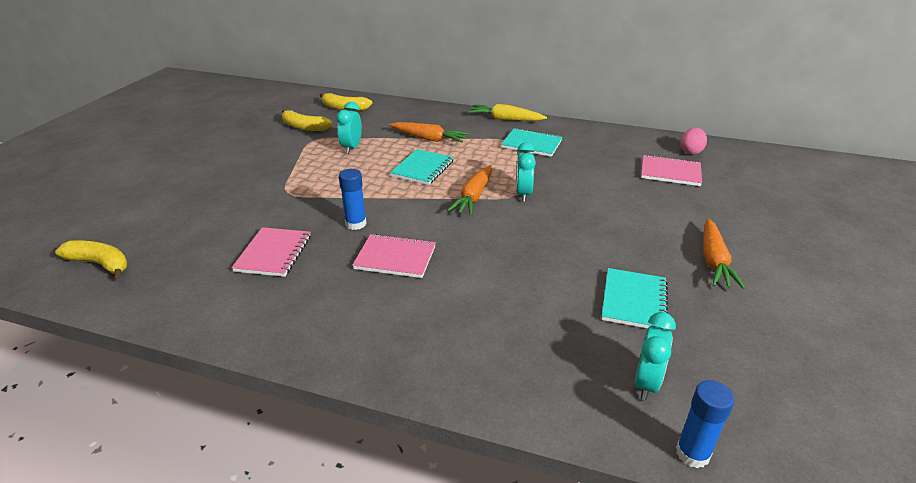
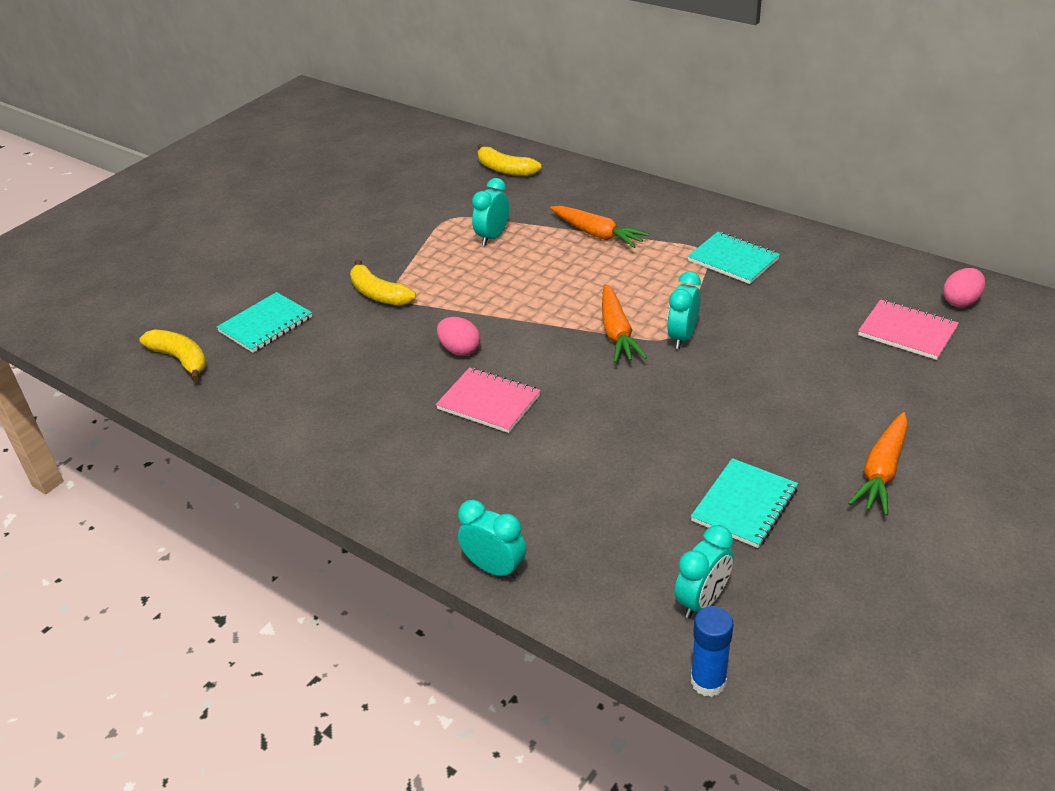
camera: 20 degrees right, 5 degrees up
pink notebook [232,227,311,277] -> none
yellow banana [282,109,332,131] -> yellow banana moved to [350,259,416,306]
blue glue stick [339,169,366,230] -> pink egg [437,317,480,356]
turquoise notebook [390,149,454,185] -> turquoise notebook moved to [217,292,312,353]
orange carrot [447,165,492,216] -> orange carrot turned 45 degrees counterclockwise [602,284,647,363]
yellow carrot [468,104,547,121] -> none
none -> turquoise clock [458,500,526,579]

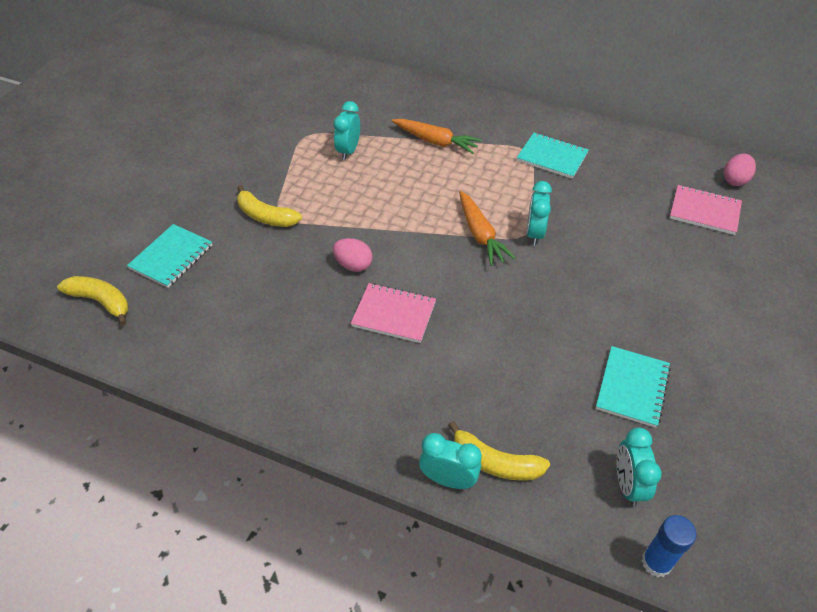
camera: 15 degrees left, 10 degrees up
yellow banana [477,144,542,176] -> yellow banana moved to [448,421,550,481]
turquoise clock [675,525,734,619] -> turquoise clock turned 150 degrees clockwise [617,427,662,507]
orange carrot [848,412,908,516] -> none

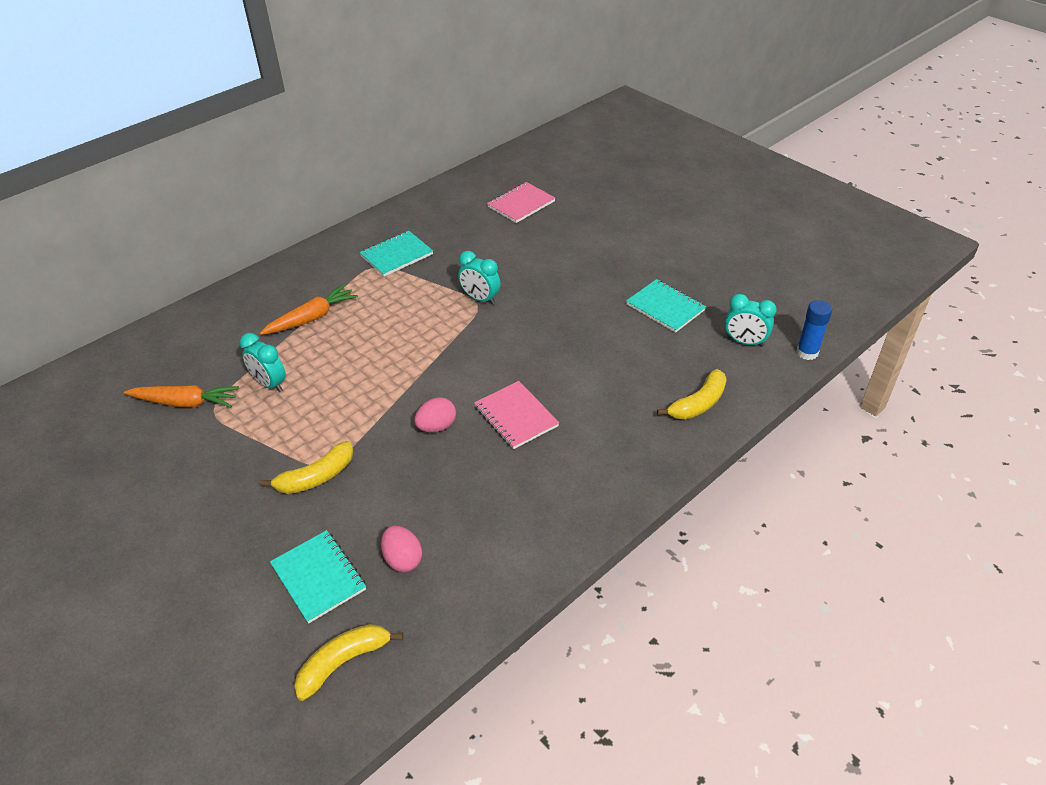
camera: 65 degrees left, 5 degrees down
pink notebook [351,283,436,343] -> pink notebook turned 75 degrees counterclockwise [474,381,559,449]
turquoise clock [419,433,482,489] -> none
orange carrot [459,191,516,266] -> orange carrot moved to [124,385,239,408]
pink egg [724,154,756,186] -> pink egg moved to [381,526,422,572]

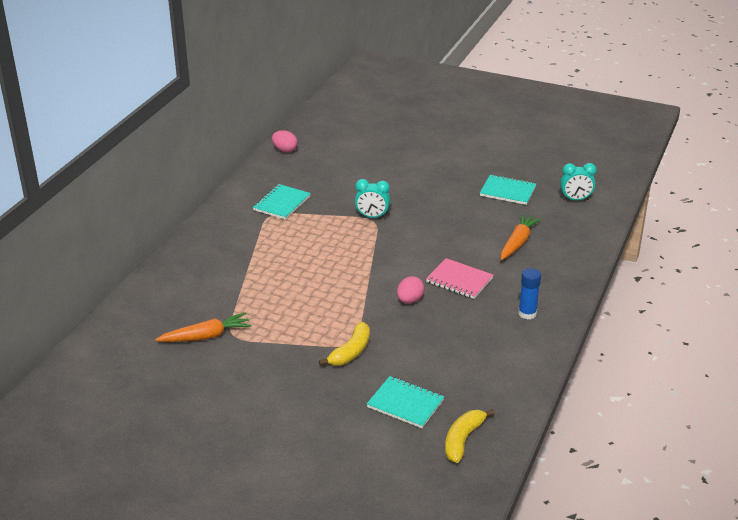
camera: 25 degrees left, 10 degrees down
turquoise clock [240,333,286,392] -> none
orange carrot [260,284,358,335] -> orange carrot moved to [501,214,541,260]
pink egg [381,526,422,572] -> pink egg moved to [272,130,298,152]
pink notebook [487,182,555,223] -> none
yellow banana [657,369,727,420] -> none
blue glue stick [796,300,832,360] -> blue glue stick moved to [518,268,541,320]

